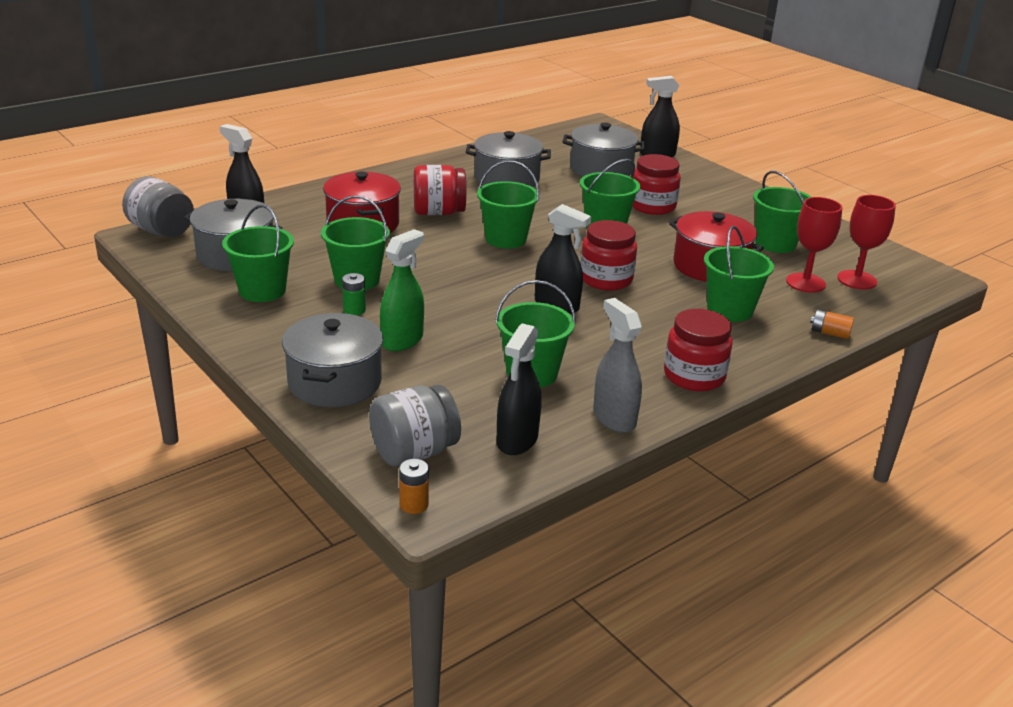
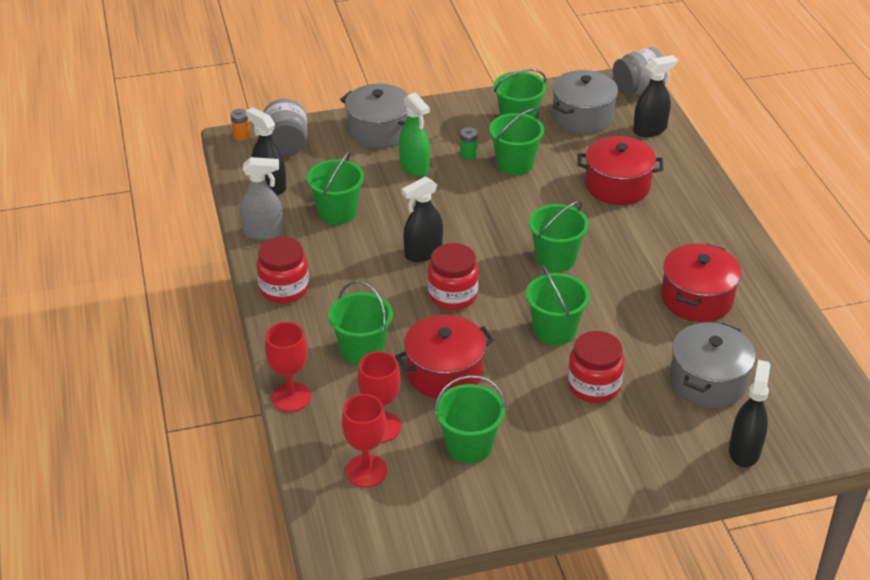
camera: 115 degrees right, 10 degrees up
red jar [414,165,466,215] -> none
grey pot [466,131,551,187] -> red pot [661,244,741,322]
orange battery [810,309,854,339] -> red goblet [265,322,311,412]

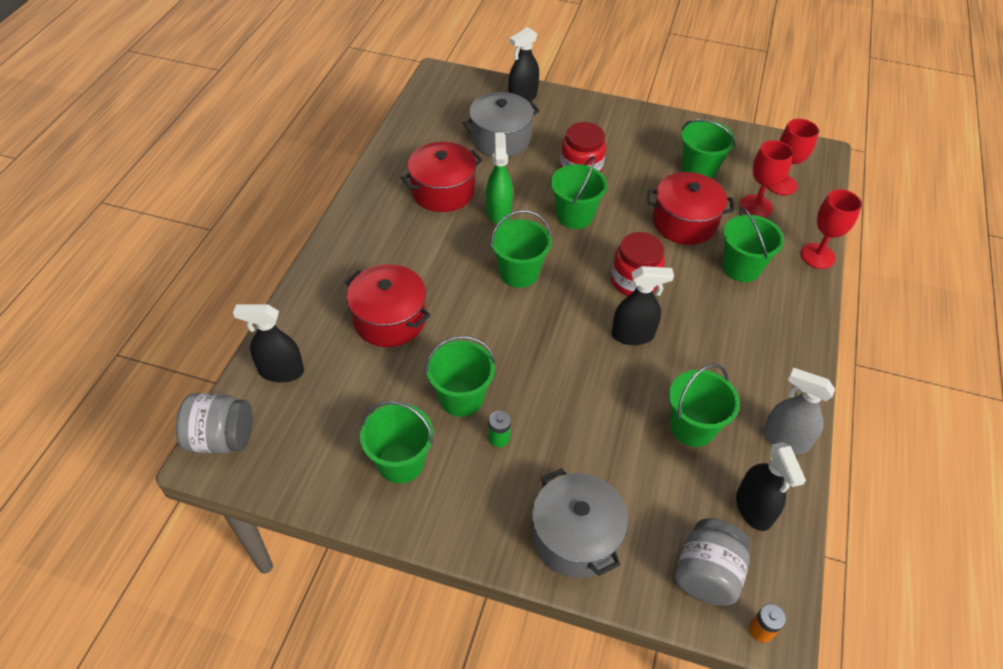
camera: 150 degrees left, 10 degrees up
red jar [256,237,309,303] -> none
green spray bottle [399,92,430,177] -> green spray bottle moved to [486,133,513,224]
grey pot [552,70,618,134] -> none

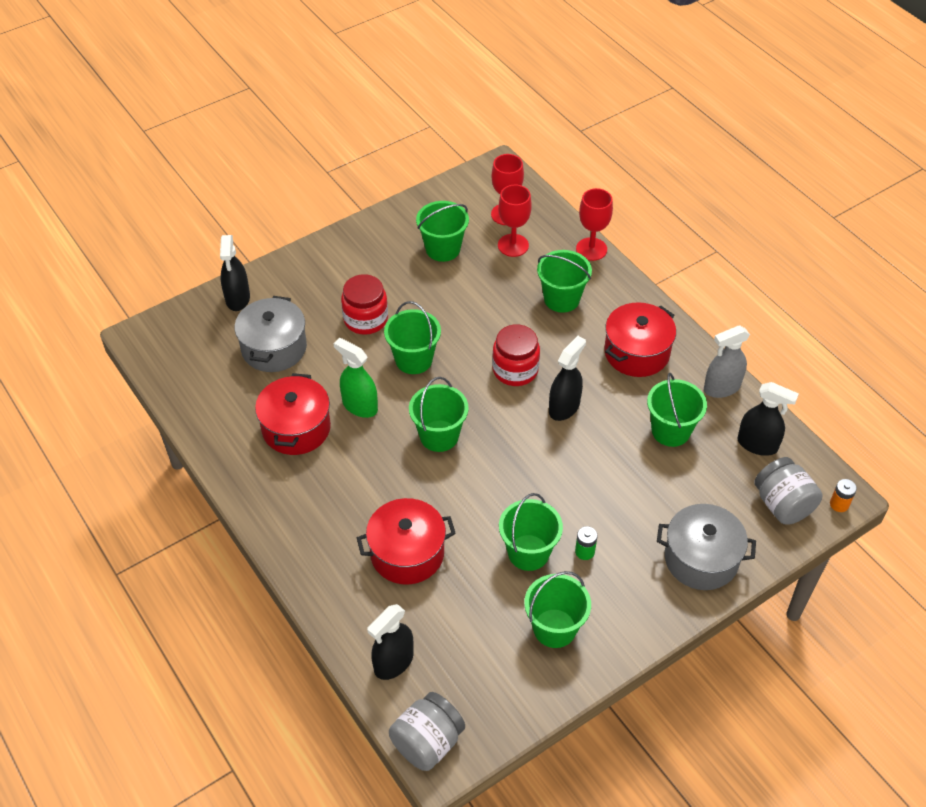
camera: 50 degrees left, 0 degrees up
red pot [648,172,734,245] -> red pot moved to [604,302,676,377]

